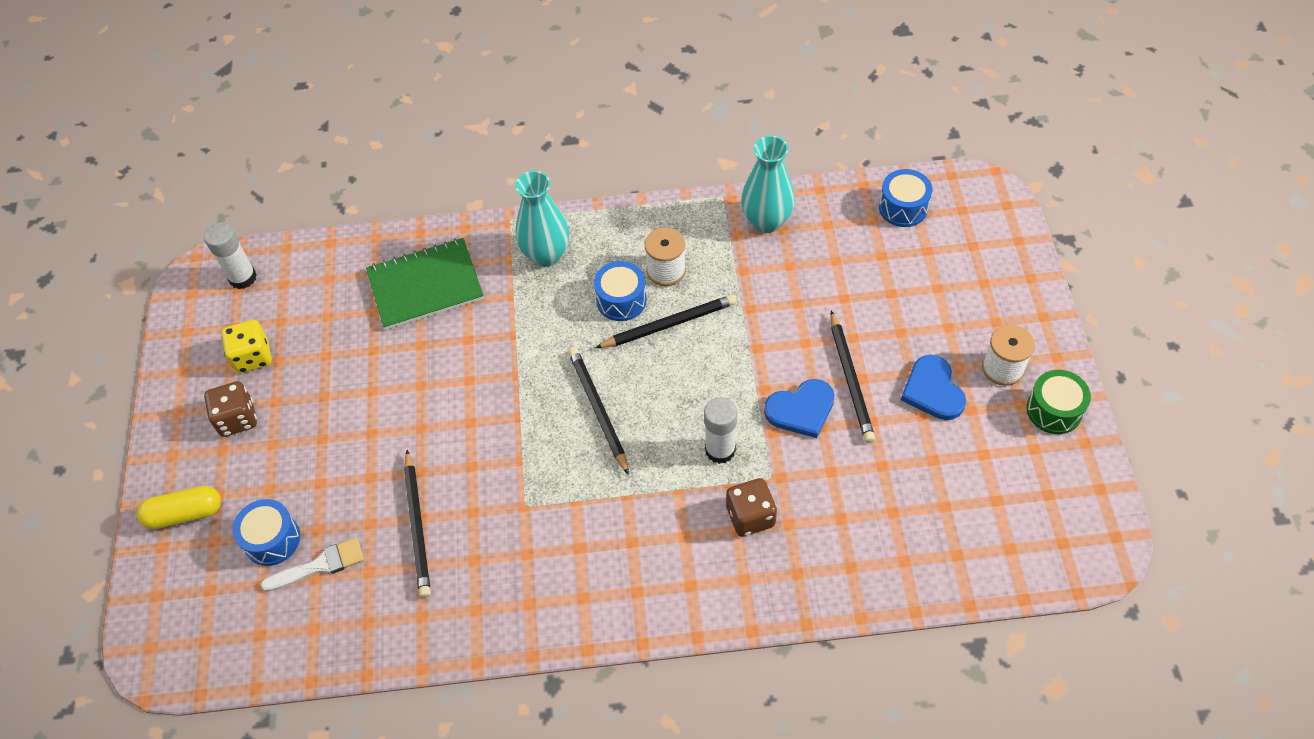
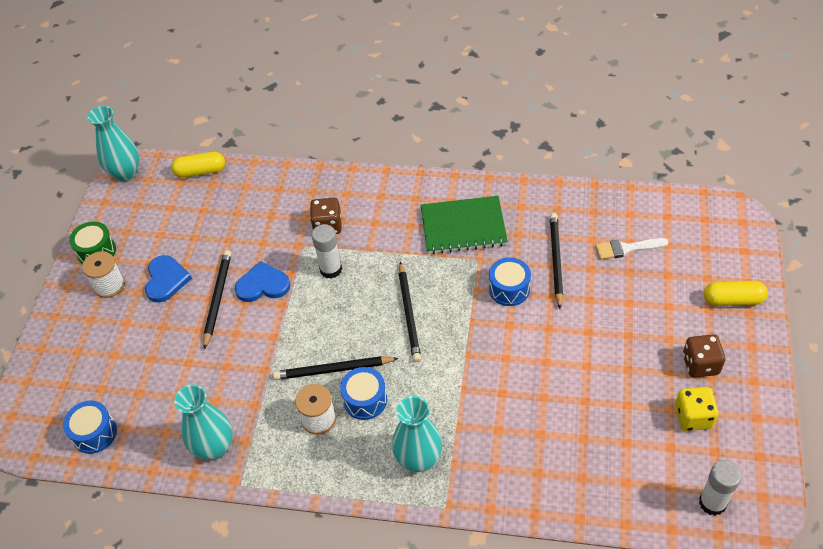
camera: 165 degrees left, 5 degrees down
blue drum [233,499,300,566] -> blue drum moved to [489,257,531,306]
green notebook [366,238,484,330] -> green notebook moved to [421,196,508,254]
none -> turquoise vase [87,106,139,181]
none -> yellow capsule [171,152,225,178]

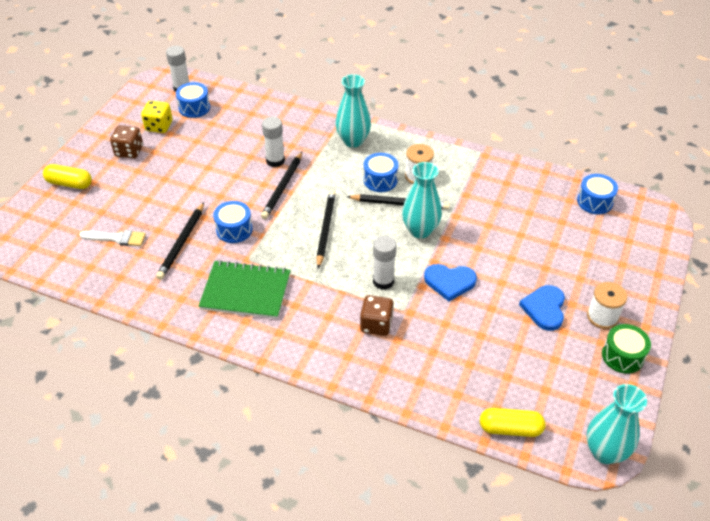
camera: 170 degrees left, 5 degrees down
turquoise vase [174,385,233,460] -> turquoise vase moved to [402,162,442,238]
black pencil [204,250,231,350] -> black pencil moved to [261,152,302,219]
none -> blue drum [176,82,210,118]
none -> white glue stick [262,117,285,167]

